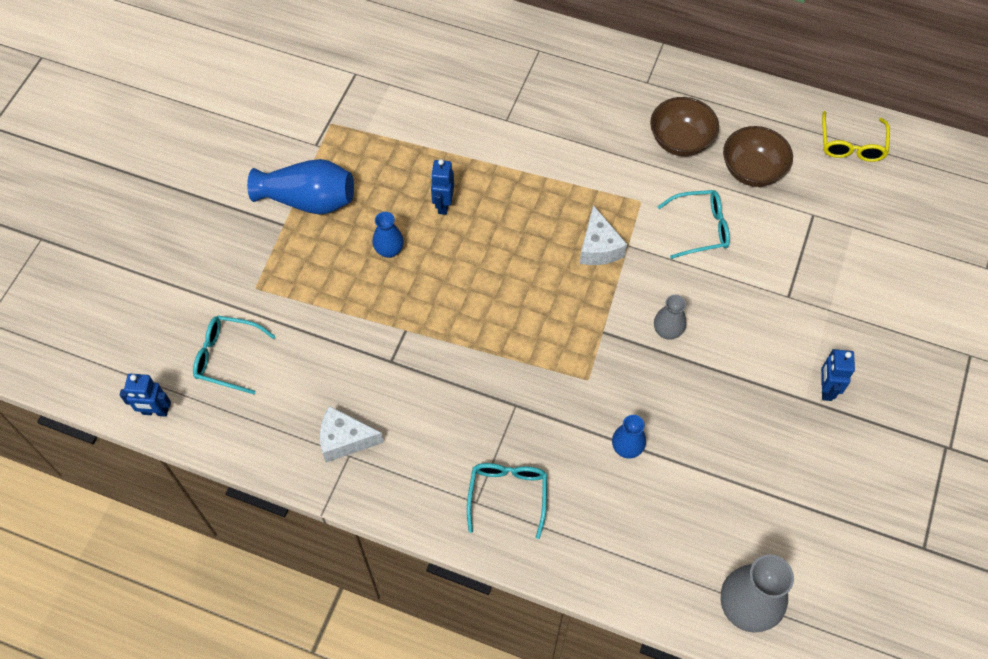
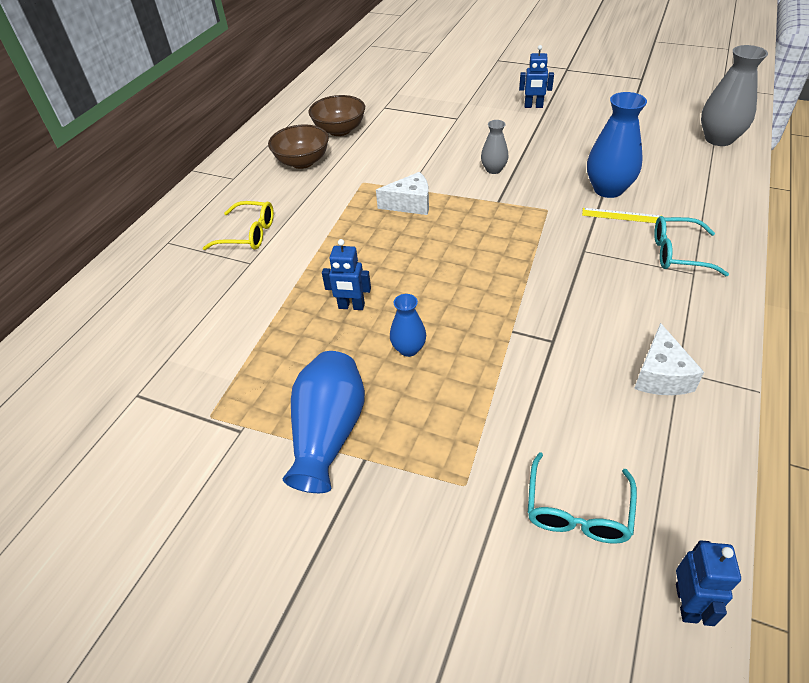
camera: 85 degrees left, 15 degrees down
blue vase [612,415,646,458] -> blue vase [587,92,647,198], size x1.79
turquoise glasses [657,190,730,259] -> none
yellow glasses [822,111,890,162] -> yellow glasses moved to [203,201,274,250]
none -> yellow ruler [582,208,661,223]

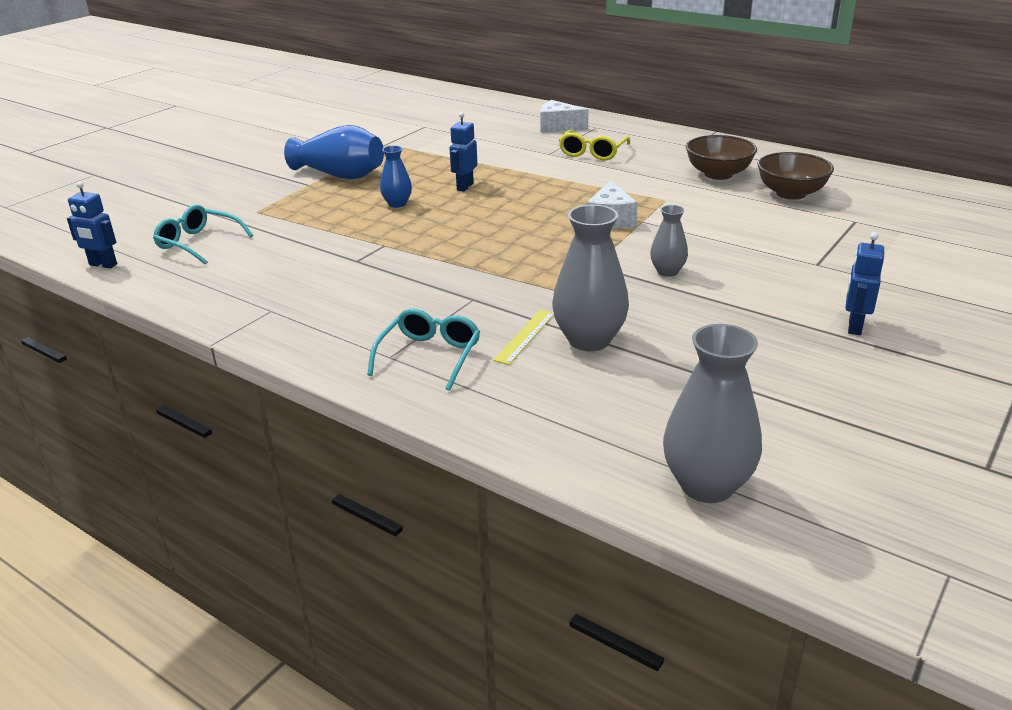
camera: 100 degrees right, 15 degrees down
blue vase [587,92,647,198] -> grey vase [552,205,629,351]
white cheese [634,323,704,395] -> white cheese moved to [540,100,589,133]

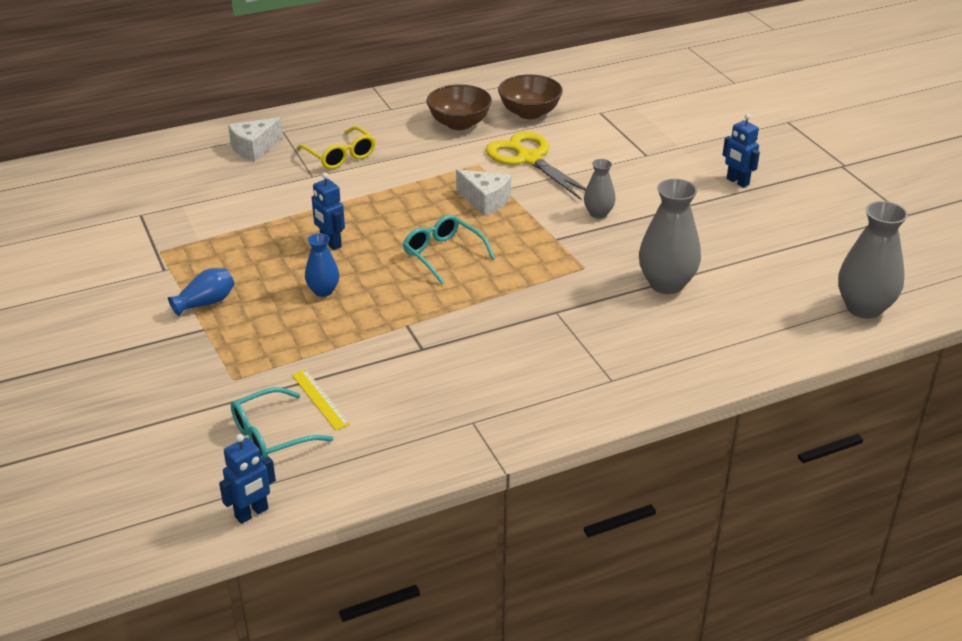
camera: 60 degrees left, 5 degrees up
blue vase [284,125,384,180] -> blue vase [168,268,234,316], size x0.56
turquoise glasses [367,309,480,391] -> turquoise glasses moved to [403,215,495,284]
yellow ruler [493,310,554,365] -> yellow ruler moved to [292,369,350,430]
none -> yellow scissors [486,132,586,200]

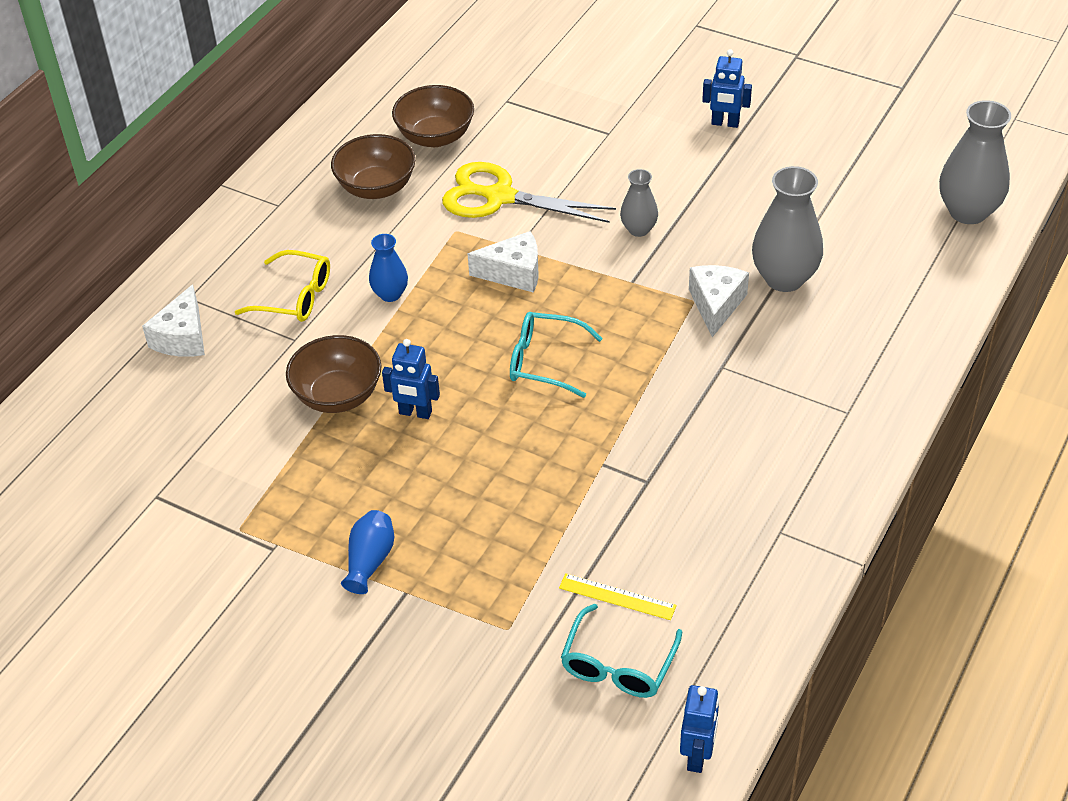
camera: 35 degrees left, 10 degrees up
blue vase [305,233,340,297] -> blue vase moved to [369,234,408,302]
none -> brown bowl [286,335,382,413]
none -> white cheese [689,265,749,337]

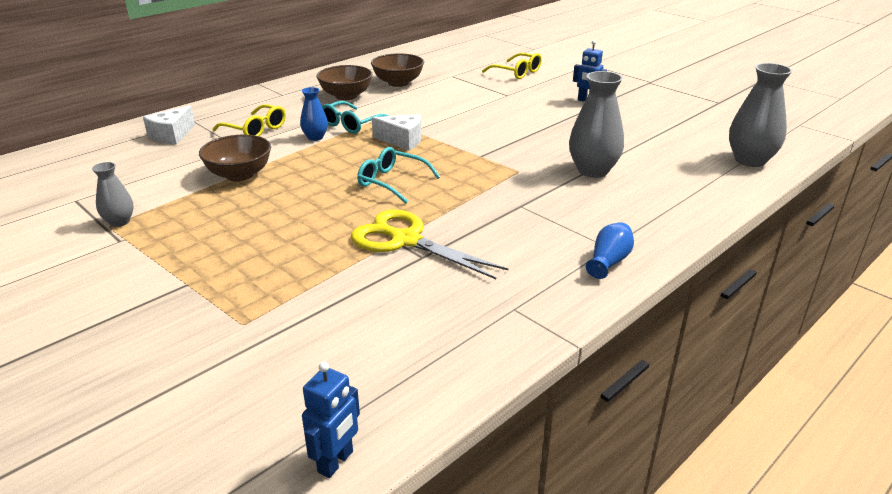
camera: 15 degrees right, 15 degrees down
blue vase [341,510,394,594] -> blue vase moved to [586,222,634,279]
blue robot [382,339,440,419] -> none
yellow scissors [442,162,616,223] -> yellow scissors moved to [351,209,508,279]
yellow ruler [559,573,677,620] -> none
turquoise glasses [561,604,682,698] -> turquoise glasses moved to [322,101,389,134]
grey vase [620,169,658,237] -> grey vase moved to [92,162,134,227]
white cheese [689,265,749,337] -> none
none -> yellow glasses [482,53,542,79]

